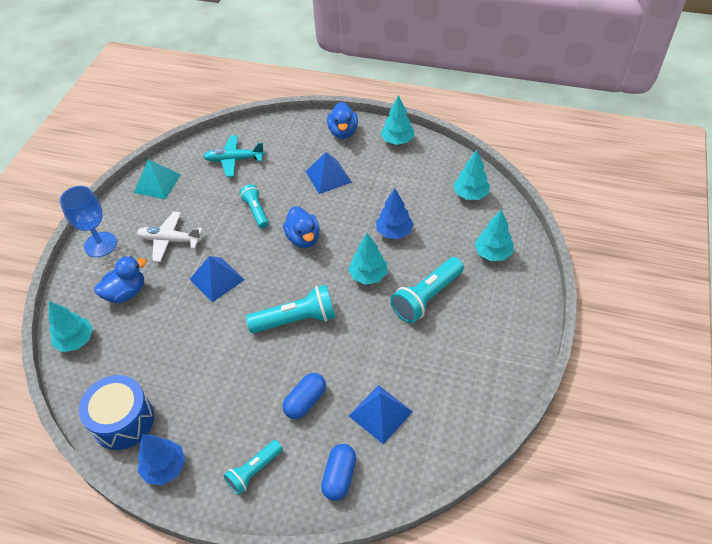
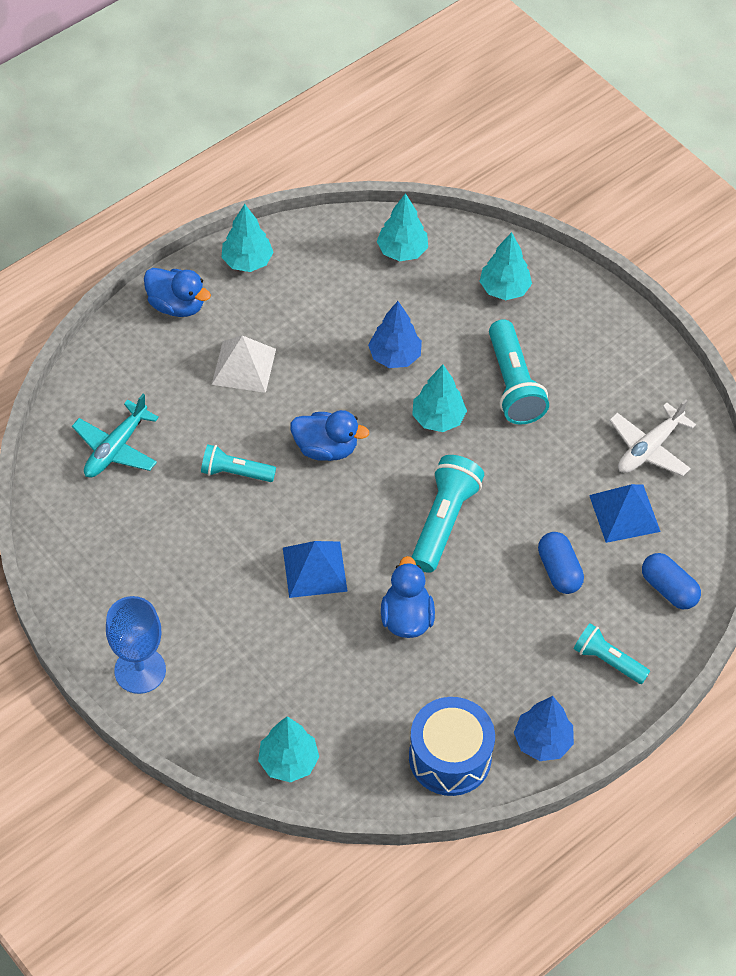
camera: 60 degrees left, 5 degrees up
blue duck [94,256,147,303] -> blue duck moved to [381,556,435,638]
turquoise pyramid [134,159,181,199] -> none
white plane [137,212,203,262] -> white plane moved to [609,399,696,476]
turquoise flashlight [224,440,283,495] -> turquoise flashlight turned 135 degrees clockwise [573,623,650,684]
blue pyramid [305,152,352,194] -> white pyramid [212,336,276,393]

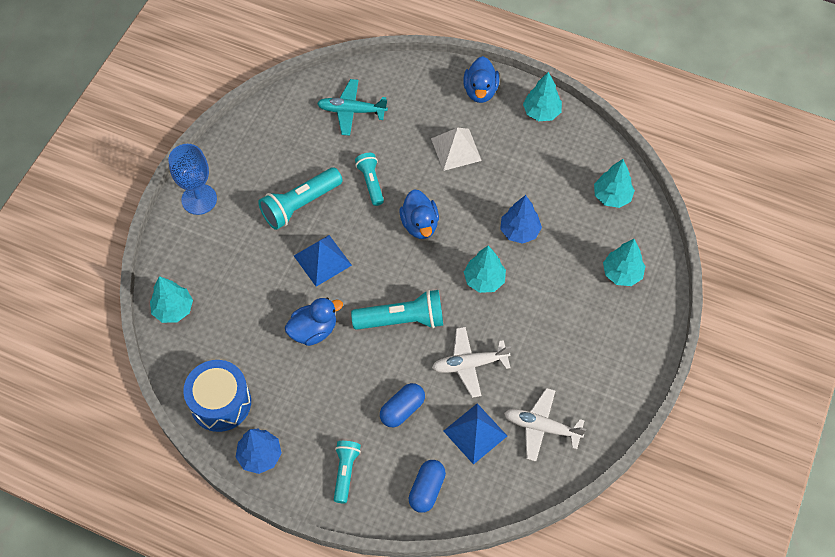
camera: 65 degrees right, 5 degrees up
turquoise flashlight [489,319,549,425] -> turquoise flashlight moved to [258,167,343,230]
none -> white plane [432,327,511,398]

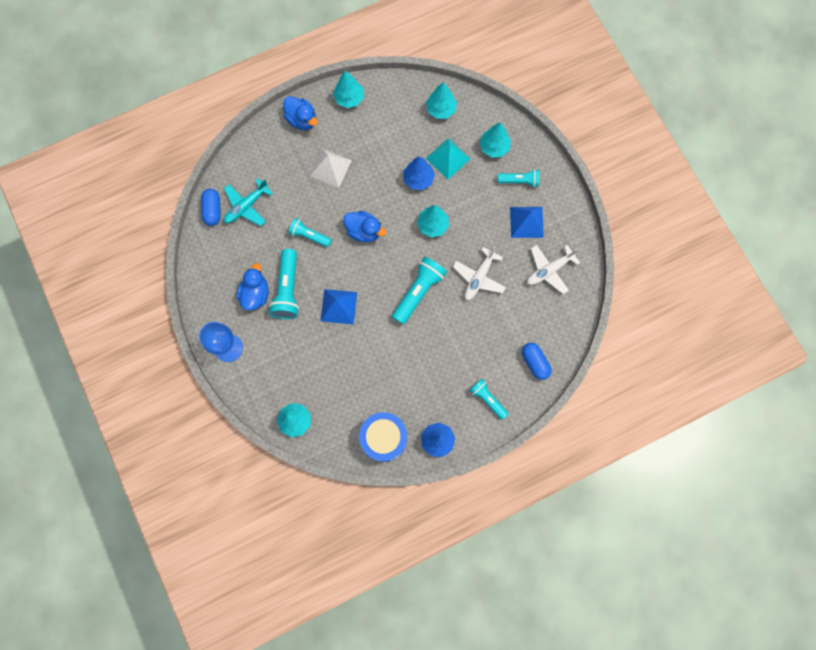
camera: 50 degrees left, 15 degrees up
blue duck [285,297,343,346] -> blue duck moved to [237,263,269,310]
blue capsule [380,383,425,427] -> blue capsule moved to [201,189,221,226]
blue pyramid [444,404,507,465] -> blue pyramid moved to [510,207,544,238]
none -> turquoise pyramid [426,138,470,179]
none -> turquoise flashlight [498,169,540,187]

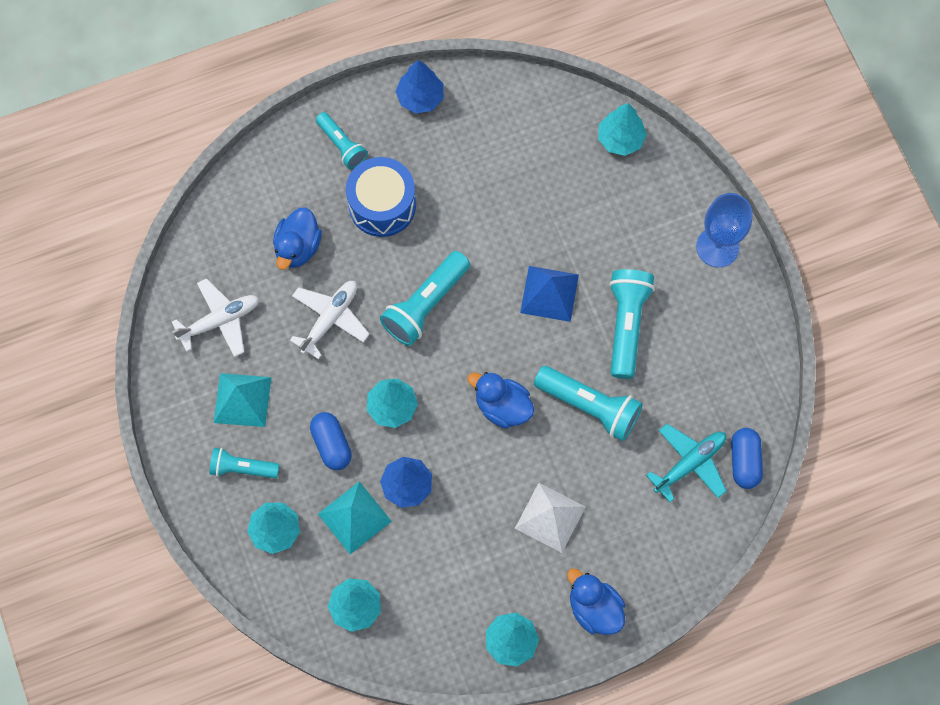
camera: 175 degrees left, 5 degrees down
blue duck [237,263,269,310] -> blue duck moved to [273,207,322,270]
turquoise flashlight [288,218,332,247] -> turquoise flashlight [534,366,643,441], size x1.60
blue drum [359,412,407,462] -> blue drum moved to [346,157,416,237]
blue pyramid [510,207,544,238] -> turquoise pyramid [214,373,271,427]
blue capsule [522,343,552,380] -> blue capsule moved to [310,412,352,470]

